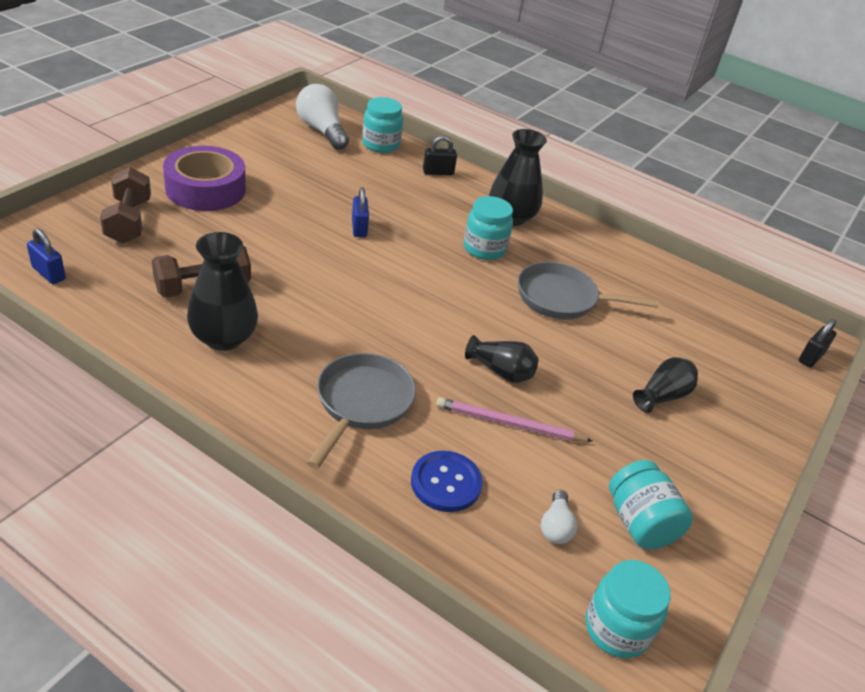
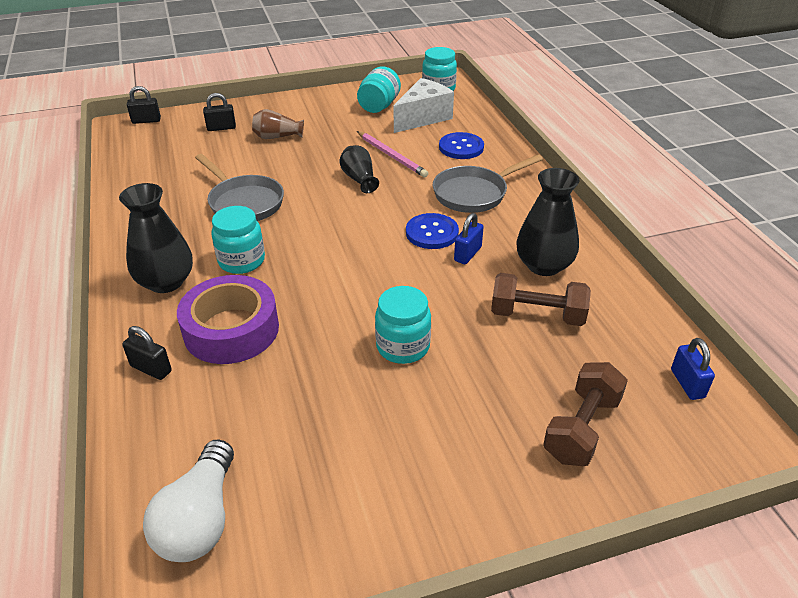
camera: 135 degrees left, 0 degrees up
purple tape [163,146,246,211] -> purple tape moved to [177,275,279,364]
blue padlock [352,187,369,237] -> blue padlock moved to [454,213,484,264]
turquoise jar [362,97,403,153] -> turquoise jar moved to [375,286,431,364]
white light bulb [541,490,578,544] -> white cheese [394,78,454,133]
black vase [633,357,698,413] -> brown vase [252,109,304,139]
none -> black padlock [203,93,236,131]
none -> blue button [406,213,459,249]

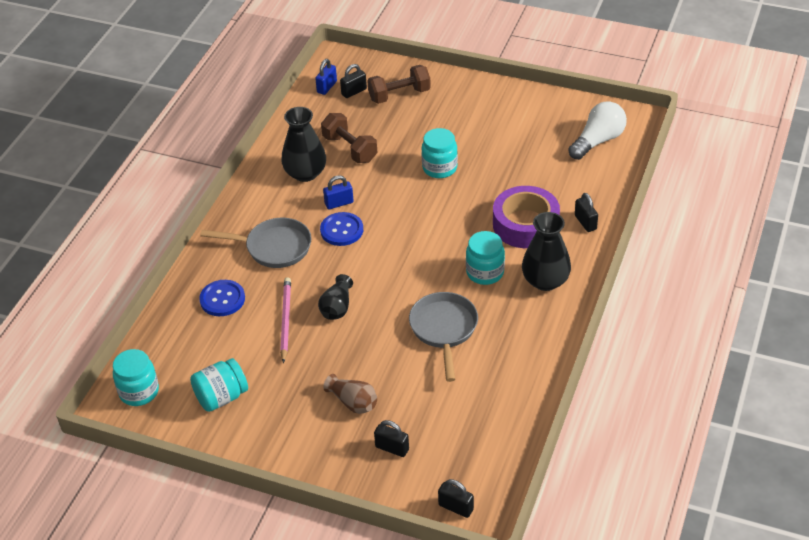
camera: 140 degrees left, 5 degrees up
white cheese [394,78,454,133] -> none
none -> black padlock [340,64,367,98]

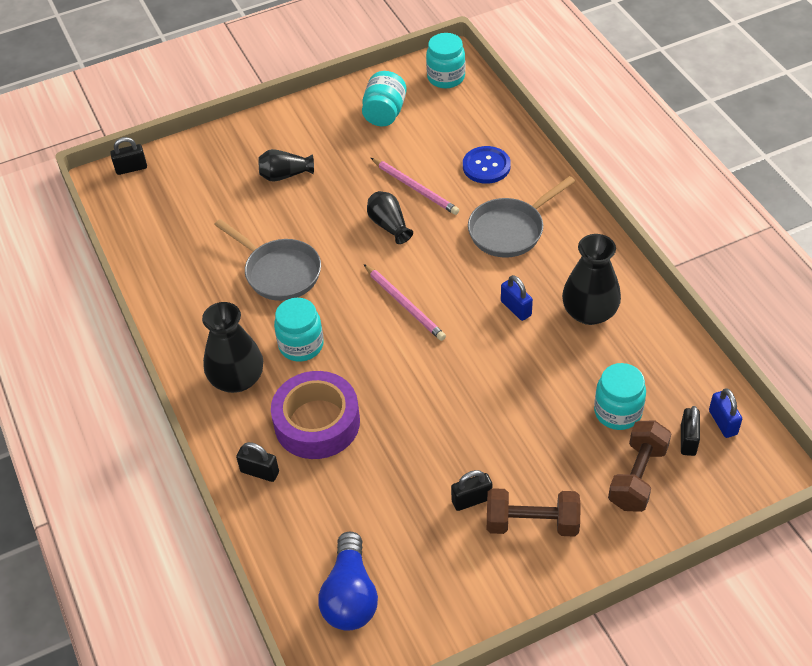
camera: 135 degrees right, 5 degrees up
blue button [320,212,363,246] -> none
brown dumbbell [321,113,378,163] -> brown dumbbell moved to [487,488,581,537]
blue padlock [323,175,354,209] -> blue padlock turned 60 degrees counterclockwise [501,275,533,321]
brown vase [324,374,377,414] -> black vase [258,149,314,182]
black padlock [374,420,409,457] -> black padlock moved to [451,470,492,511]
turquoise jar [421,128,458,178] -> turquoise jar moved to [594,363,646,430]
white light bulb [568,101,627,160] -> blue light bulb [318,532,378,631]
none -> pink pencil [364,264,446,341]

